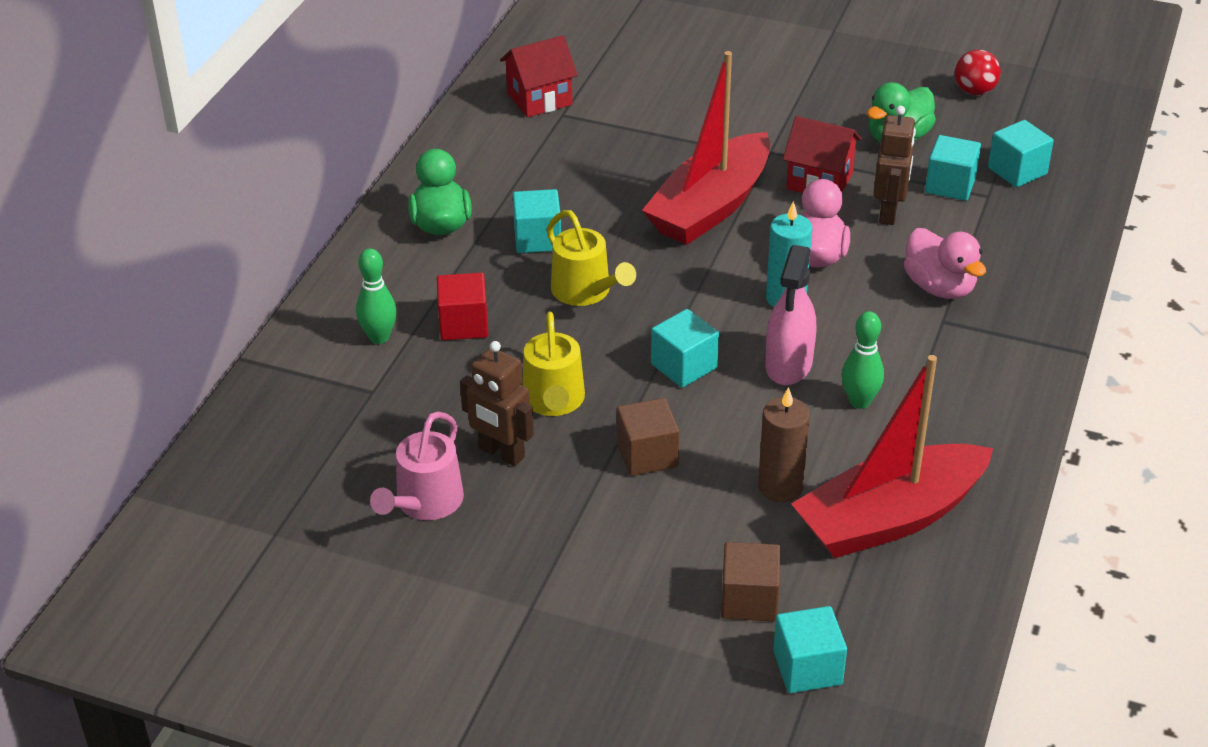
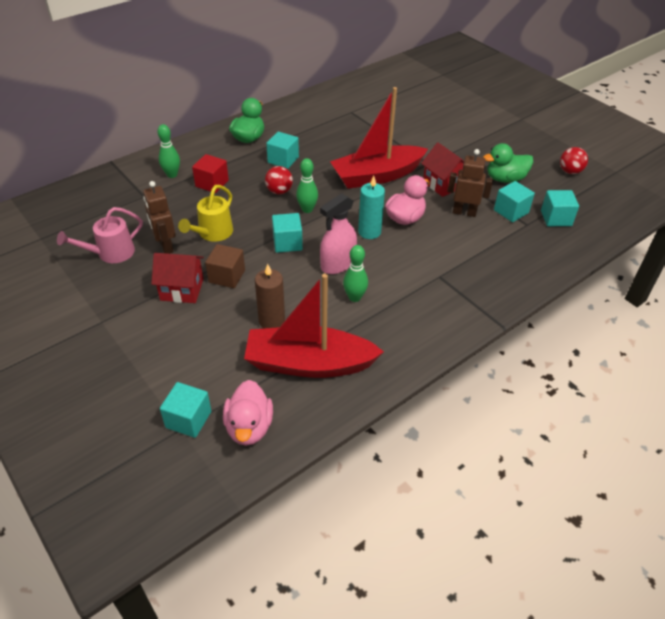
camera: 30 degrees right, 5 degrees up
red house [500,35,578,117] -> red house moved to [151,253,204,303]
yellow watering can [547,210,636,306] -> red ball [265,166,293,194]
brown cube [721,542,781,622] -> none
brown robot [873,106,916,225] -> brown robot turned 120 degrees counterclockwise [447,149,493,217]
pink duck [904,228,986,299] -> pink duck moved to [223,380,273,446]
none -> green bowling pin [296,158,318,213]

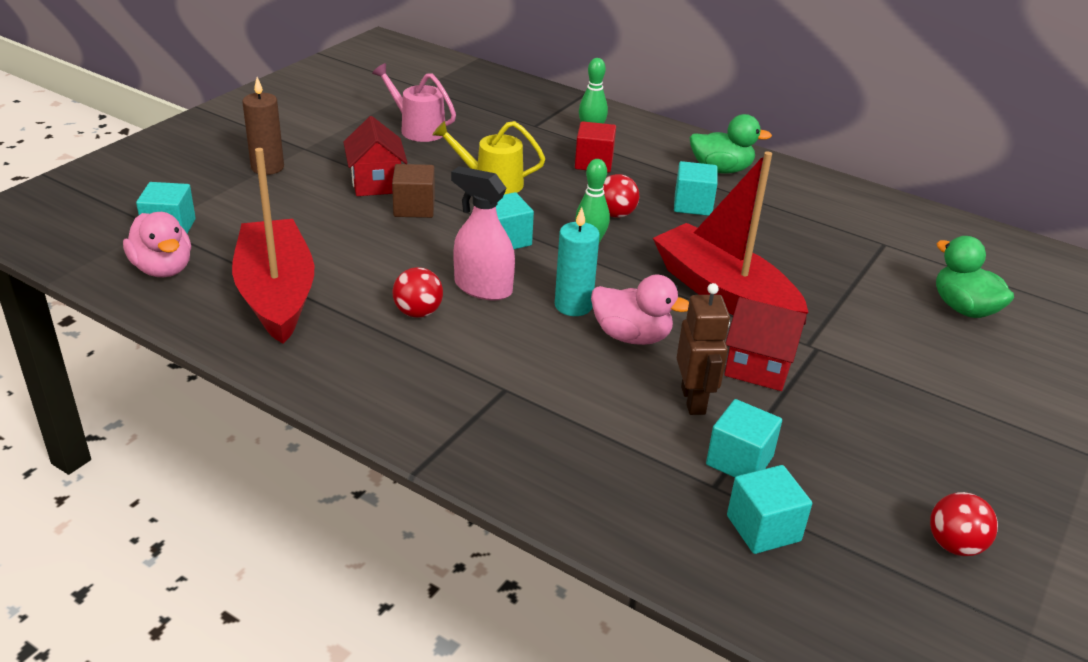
camera: 70 degrees right, 10 degrees down
brown robot [143,181,176,254] -> none
pink duck [223,380,273,446] -> pink duck turned 105 degrees counterclockwise [123,212,191,277]
brown candle [255,264,285,328] -> brown candle moved to [242,77,284,175]
green bowling pin [343,245,368,302] -> red ball [392,267,443,318]
red house [421,143,464,197] -> red house turned 75 degrees clockwise [724,297,807,391]
green duck [483,143,533,183] -> green duck moved to [936,236,1014,318]

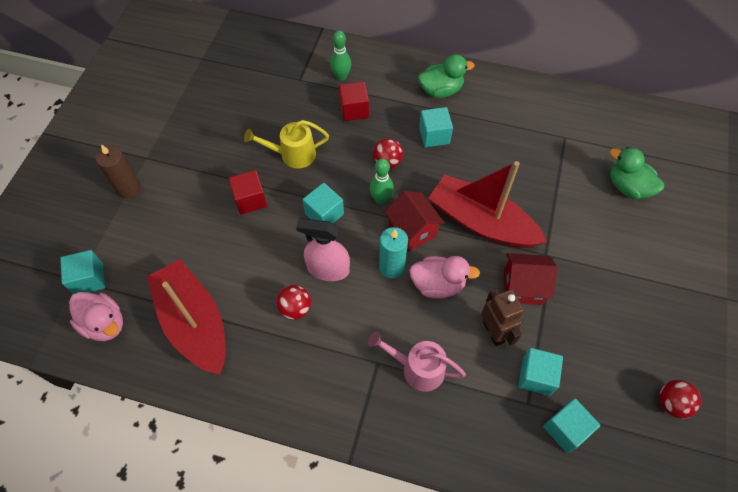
camera: 15 degrees left, 25 degrees up
red house [343,116,408,196] -> red house moved to [385,191,445,252]
pink watering can [372,63,456,142] -> pink watering can moved to [368,331,466,392]
brown cube [392,164,435,218] -> red cube [229,170,267,215]

